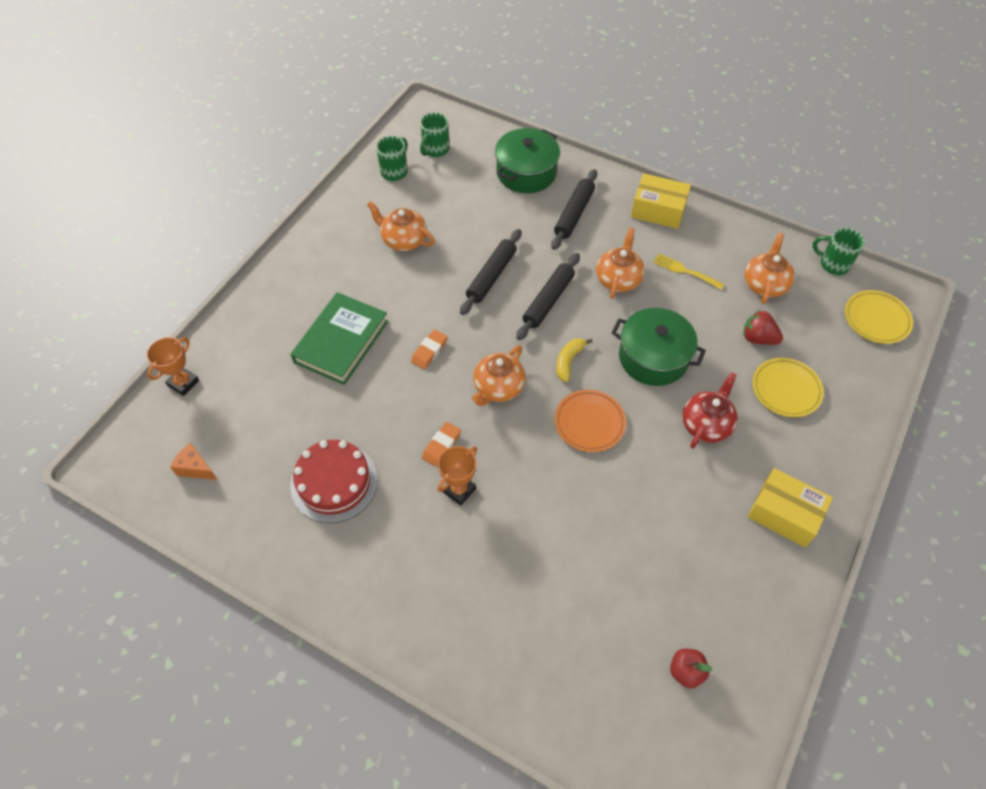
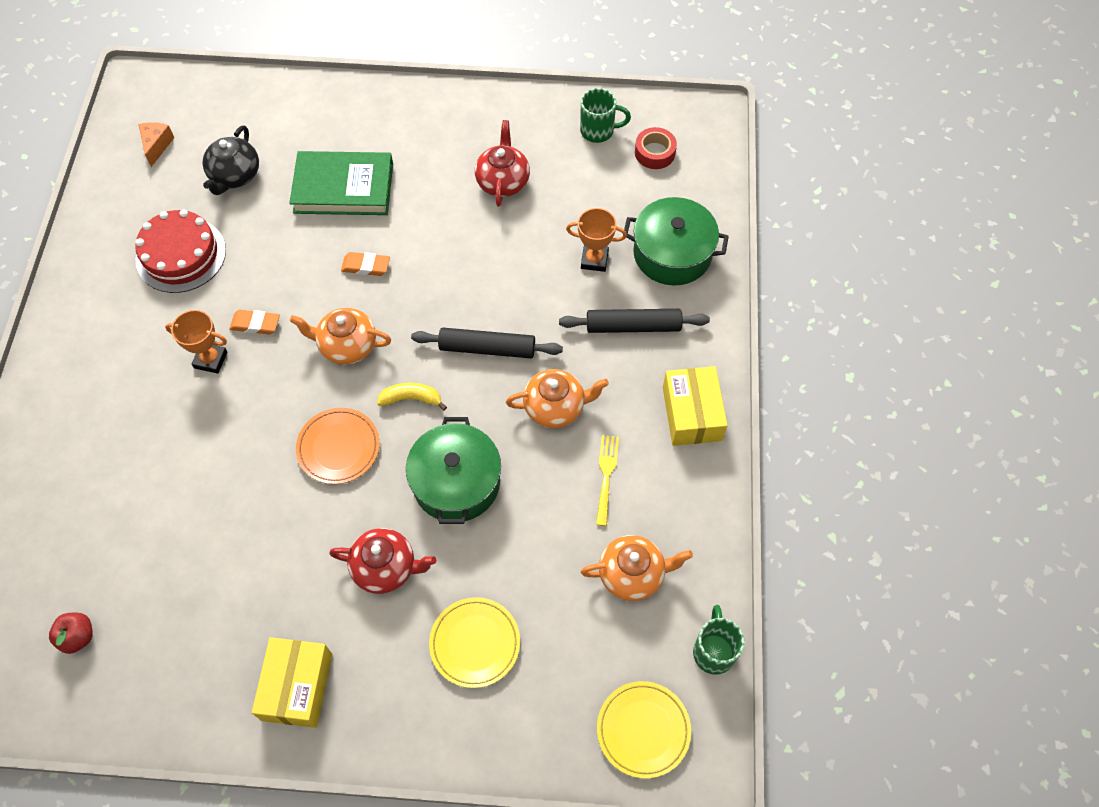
camera: 65 degrees right, 5 degrees up
orange trophy [147,337,199,396] -> orange trophy moved to [566,208,627,272]
orange teapot [367,201,435,251] -> red teapot [475,120,530,207]
green mug [420,112,449,157] -> red tape [635,127,677,169]
black rolling pin [460,229,521,315] -> none
red strawberry [743,310,783,345] -> none
none -> black teapot [202,126,259,195]

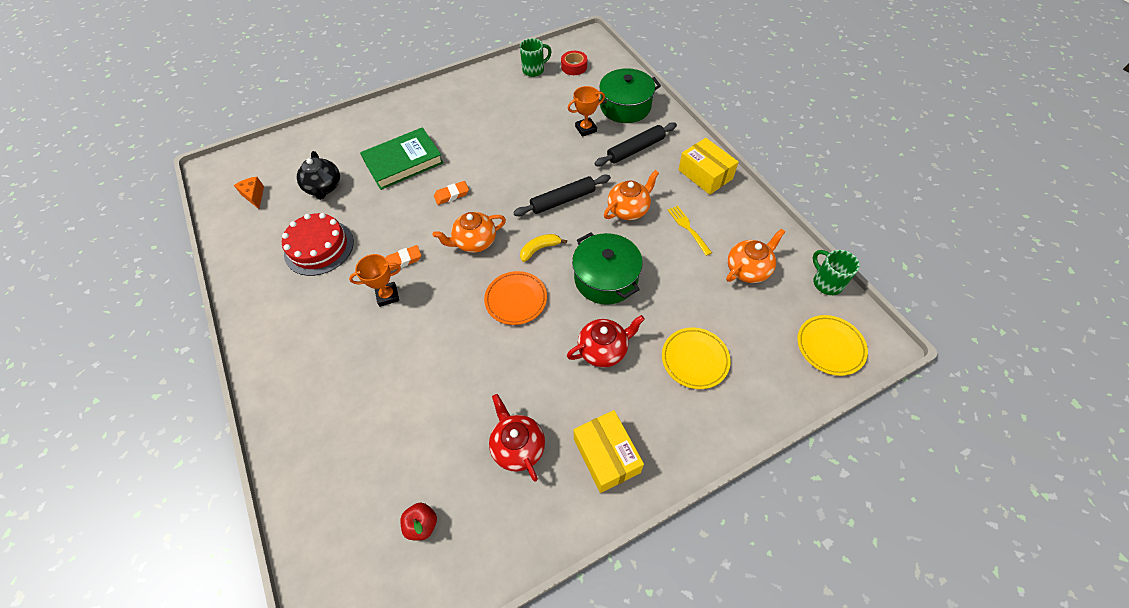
camera: 30 degrees left, 5 degrees down
red teapot [475,120,530,207] -> red teapot moved to [489,394,545,482]

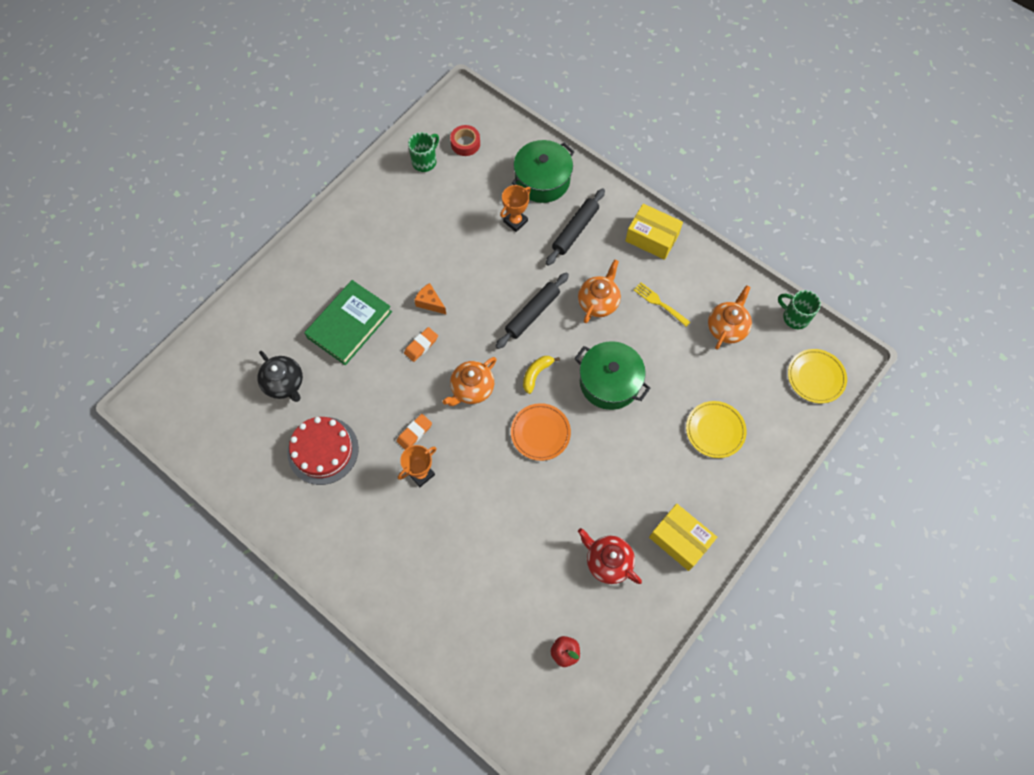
camera: 25 degrees left, 10 degrees up
orange cheese [234,177,264,209] -> orange cheese moved to [414,283,447,315]
red teapot [567,315,645,368] -> none

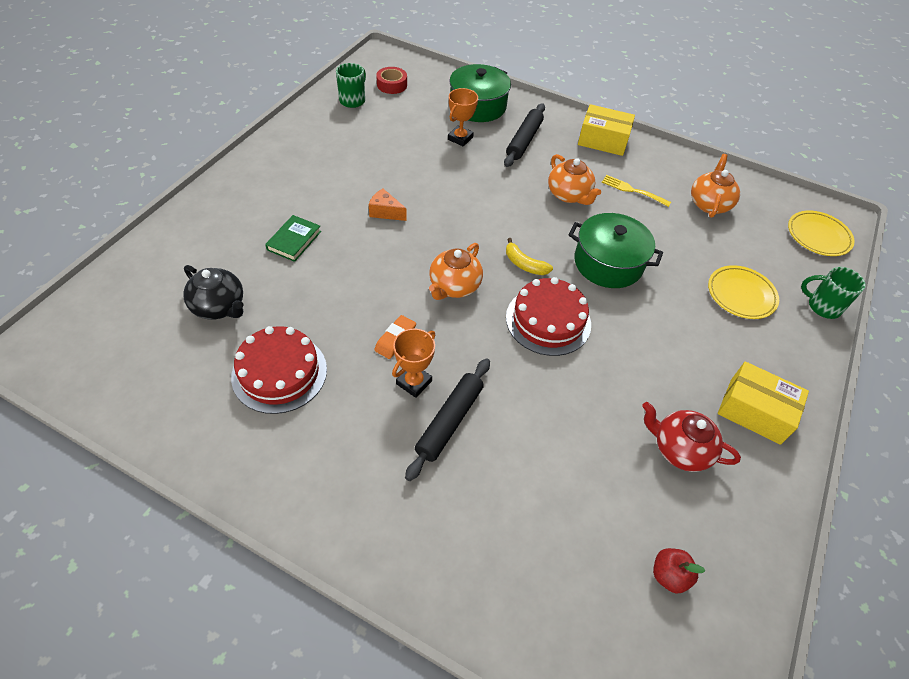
camera: 15 degrees left, 15 degrees down
green book [304,280,392,365] -> green book [265,215,321,262], size x0.55
orange eraser [404,327,438,362] -> none
black rolling pin [496,272,569,349] -> black rolling pin moved to [405,358,490,481]
orange plate [511,403,571,461] -> red cake [506,277,591,356]
yellow banana [523,356,560,394] -> yellow banana turned 75 degrees counterclockwise [506,238,553,275]
orange teapot [578,259,621,323] -> orange teapot turned 135 degrees clockwise [548,154,601,205]
green mug [778,290,821,329] -> green mug moved to [801,267,866,319]

